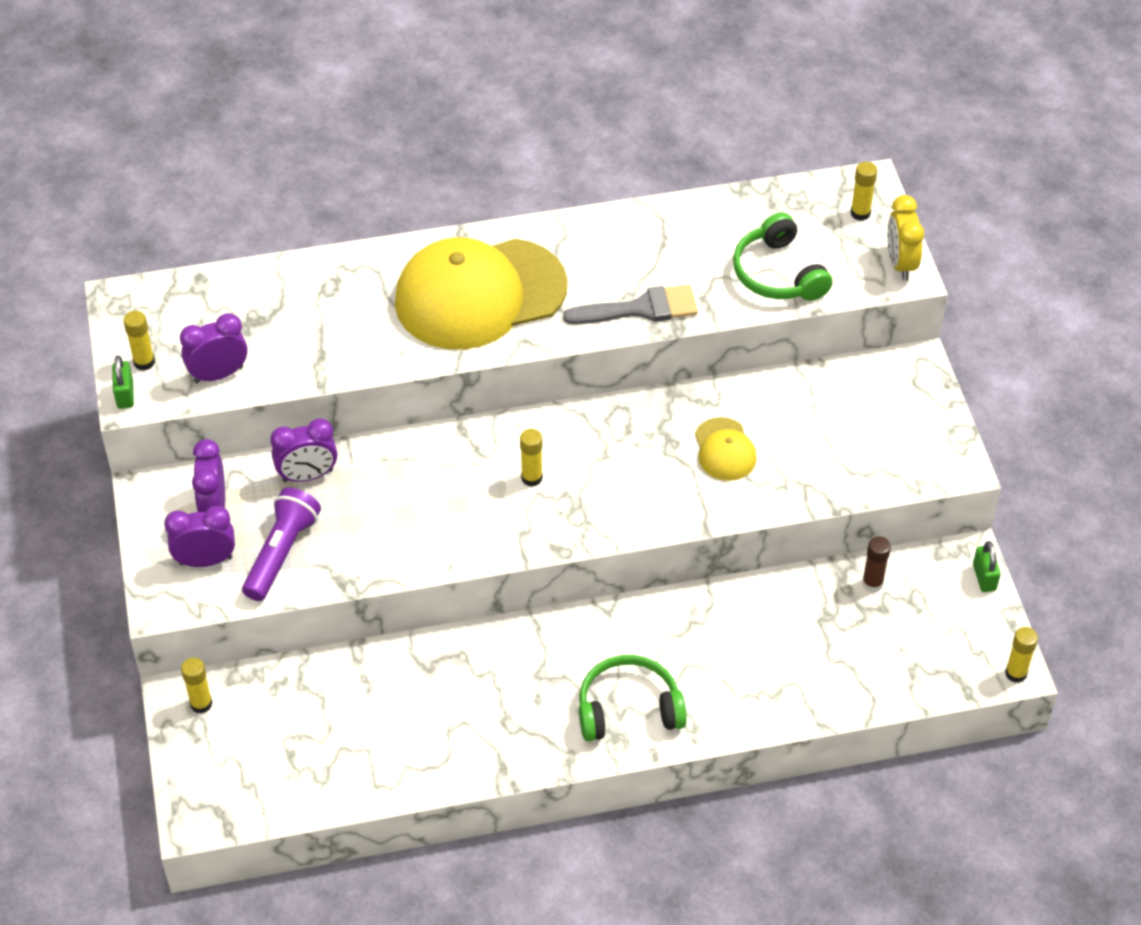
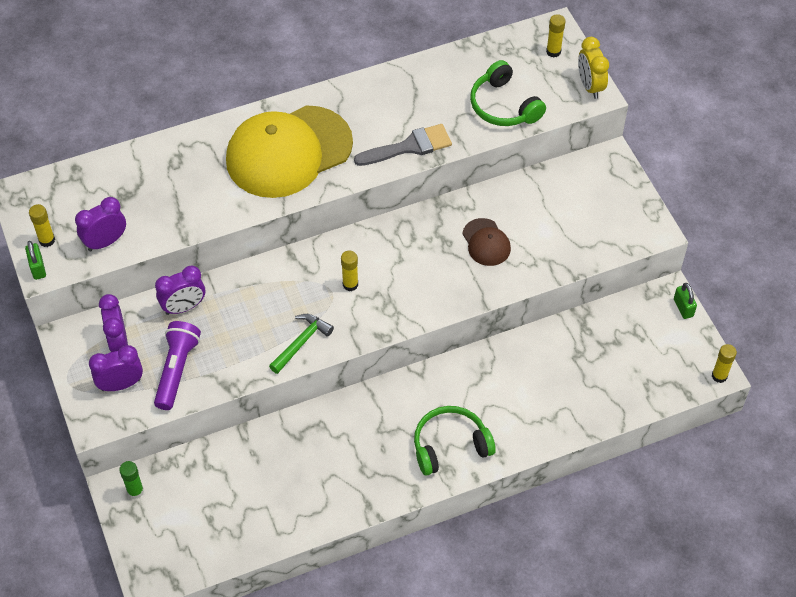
camera: 10 degrees left, 5 degrees up
yellow glue stick [181,658,213,713] -> green glue stick [119,461,144,499]
yellow cap [695,417,757,481] -> brown cap [462,218,511,266]
brown glue stick [862,536,891,592] -> none
none -> green hammer [269,314,334,374]

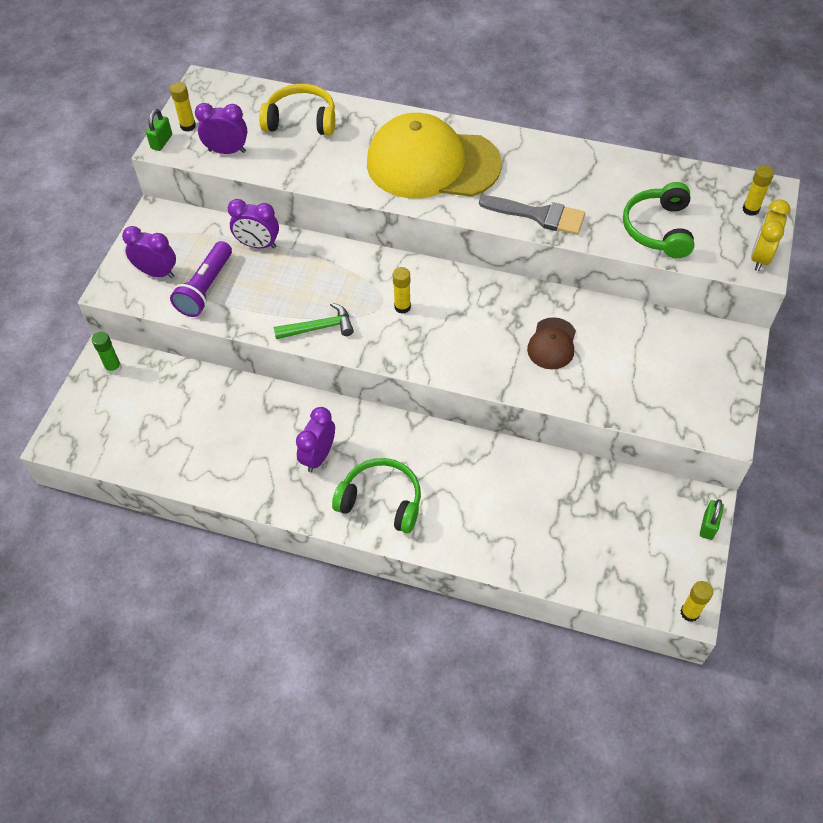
camera: 40 degrees right, 0 degrees up
purple clock [99,294,128,352] -> purple clock moved to [296,407,335,472]
purple flashlight [154,321,201,410] -> purple flashlight turned 150 degrees clockwise [170,241,232,317]
none -> yellow headphones [259,84,335,136]

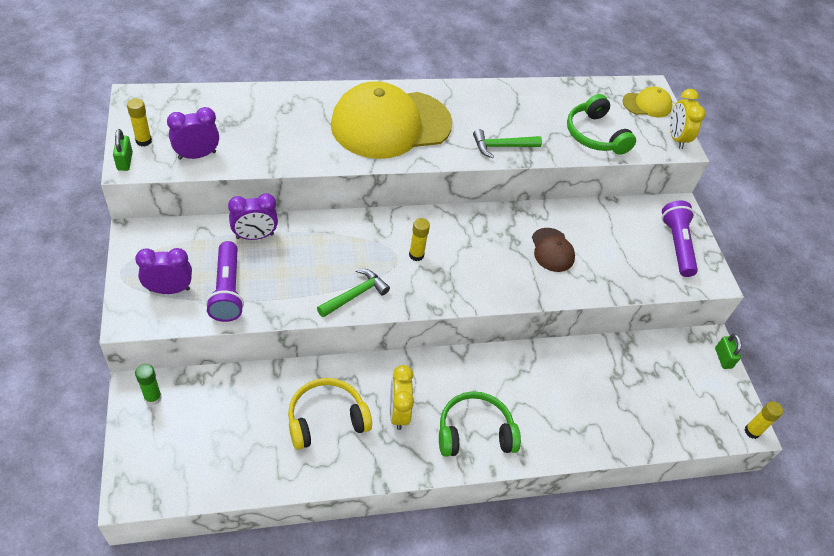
camera: 35 degrees left, 5 degrees down
yellow headphones [259,84,335,136] -> yellow headphones moved to [288,378,372,450]
purple clock [296,407,335,472] -> yellow clock [390,365,414,430]
grey brush [479,196,585,235] -> green hammer [473,129,542,158]
yellow glue stick [743,165,774,216] -> yellow cap [623,87,672,117]
none -> purple flashlight [662,201,698,277]

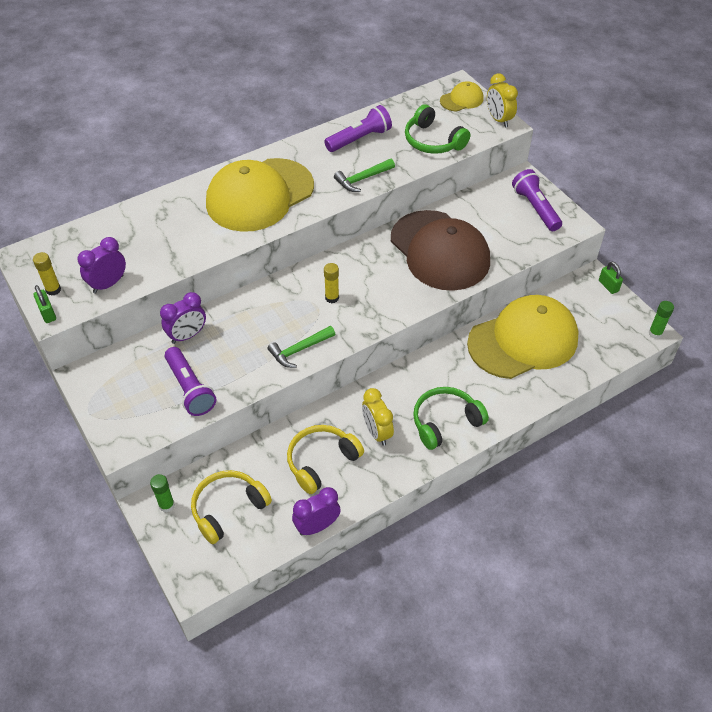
camera: 15 degrees left, 0 degrees up
purple clock [135,248,192,294] -> purple clock moved to [292,487,341,536]
green hammer [317,269,390,318] -> green hammer turned 150 degrees counterclockwise [268,326,335,368]
brown cap [532,228,575,272] -> brown cap [391,210,490,291], size x2.26
yellow glue stick [745,401,783,439] -> green glue stick [648,301,674,339]
none -> yellow headphones [191,470,272,544]
none -> purple flashlight [324,105,392,152]
none -> yellow cap [467,295,579,379]

